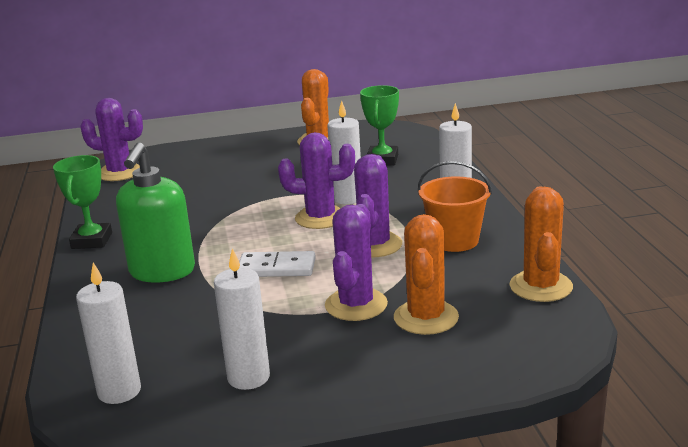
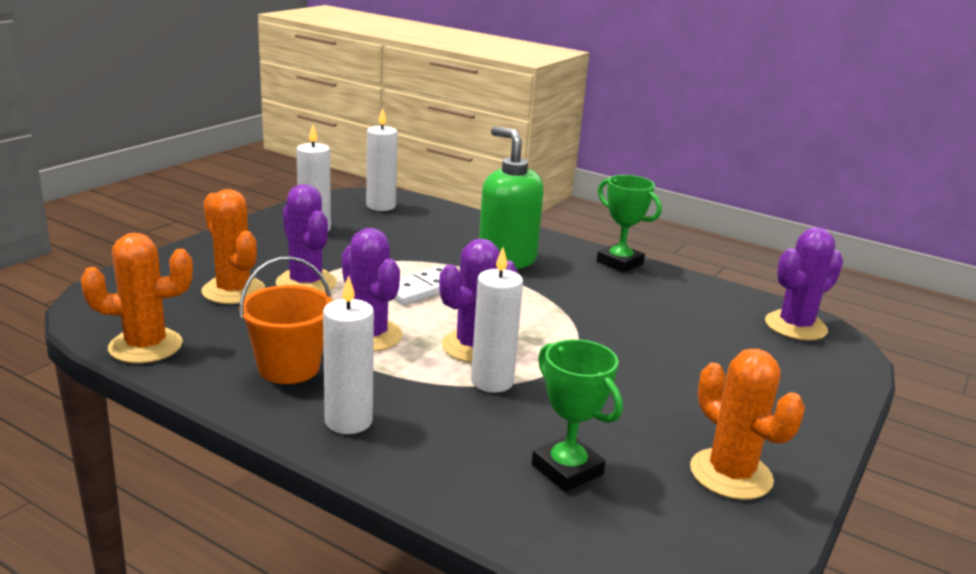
camera: 130 degrees right, 0 degrees up
orange cactus [510,187,573,302] -> orange cactus turned 60 degrees counterclockwise [81,233,193,363]

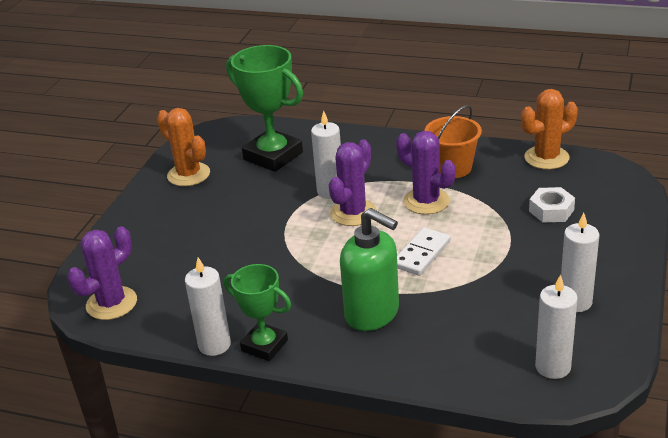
camera: 170 degrees right, 10 degrees up
orange cactus [202,189,265,304] -> white nut [529,187,575,222]
purple cactus [276,184,337,292] -> none
white candle [323,275,374,434] -> white candle moved to [185,257,231,356]
green trophy [532,339,623,492] -> green trophy [226,45,303,172], size x1.62

